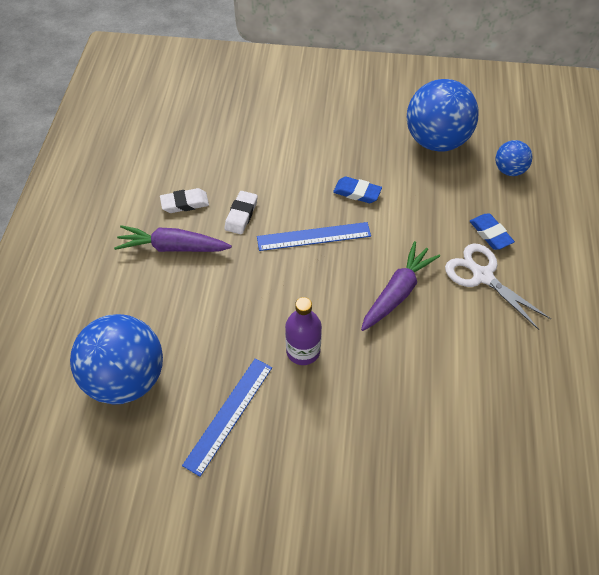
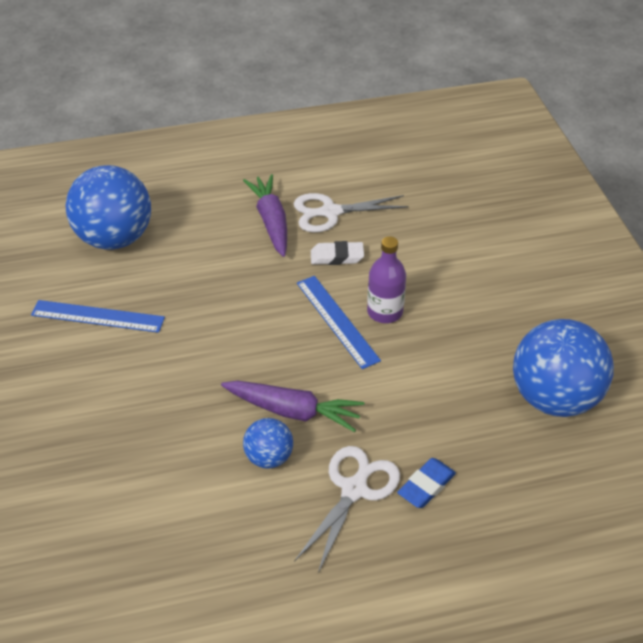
camera: 70 degrees right, 10 degrees down
white eraser [160,188,209,213] -> white scissors [294,193,409,233]
purple bottle [285,297,322,365] -> purple bottle moved to [367,236,406,323]
blue eraser [333,177,382,203] -> none
blue ball [495,140,533,176] -> blue ball moved to [243,418,293,469]

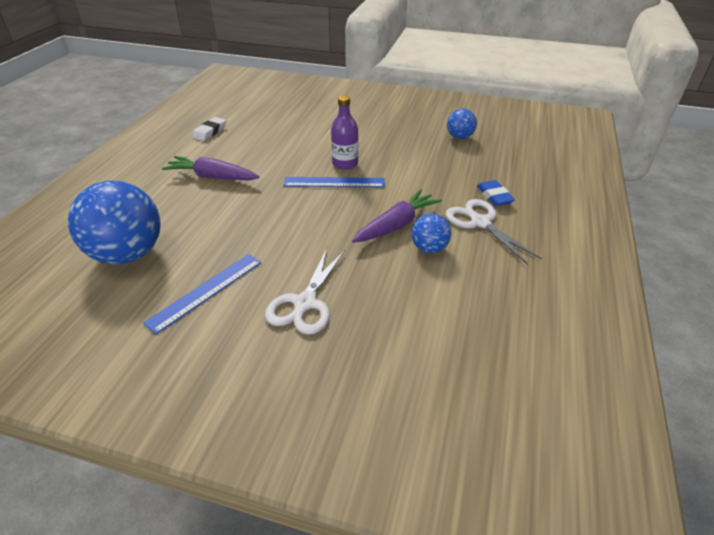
camera: 60 degrees left, 5 degrees down
white scissors [294,193,409,233] -> white scissors moved to [265,248,345,335]
white eraser [311,241,364,265] -> white eraser moved to [193,117,226,141]
blue ball [513,319,614,417] -> blue ball [447,109,477,139], size x0.50

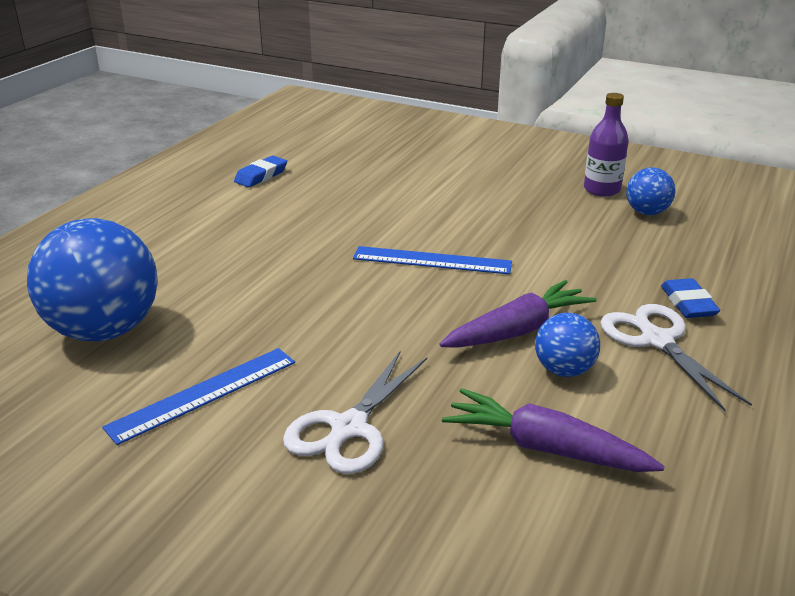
camera: 10 degrees right, 10 degrees down
purple carrot [162,156,259,180] -> purple carrot moved to [442,388,665,472]
white eraser [193,117,226,141] -> blue eraser [234,156,287,187]
purple bottle [331,95,358,170] -> purple bottle moved to [584,93,629,196]

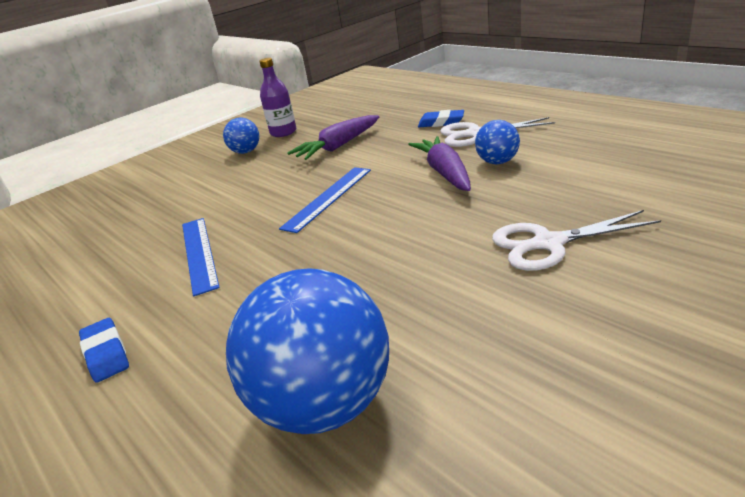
camera: 65 degrees left, 0 degrees up
blue ruler [102,348,295,445] -> blue ruler moved to [182,218,220,296]
blue eraser [234,156,287,187] -> blue eraser moved to [79,318,129,383]
white scissors [283,351,427,474] -> white scissors turned 120 degrees clockwise [492,210,661,271]
purple carrot [442,388,665,472] -> purple carrot moved to [287,115,379,160]
blue ball [626,167,676,215] -> blue ball moved to [223,118,259,154]

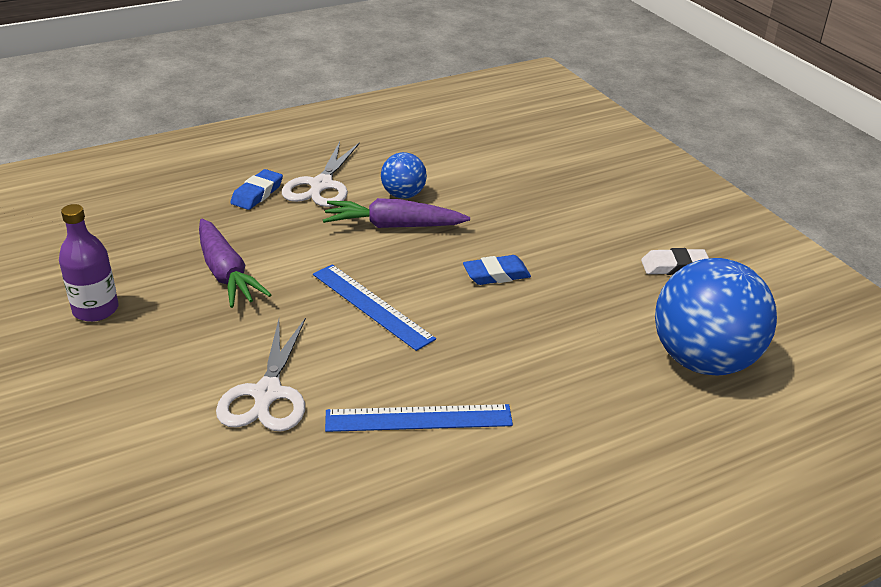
camera: 80 degrees left, 5 degrees up
blue eraser [79,318,129,383] -> blue eraser moved to [463,255,531,285]
blue ball [223,118,259,154] -> none
white scissors [492,210,661,271] -> white scissors moved to [216,317,306,432]
none -> white eraser [641,248,709,275]

